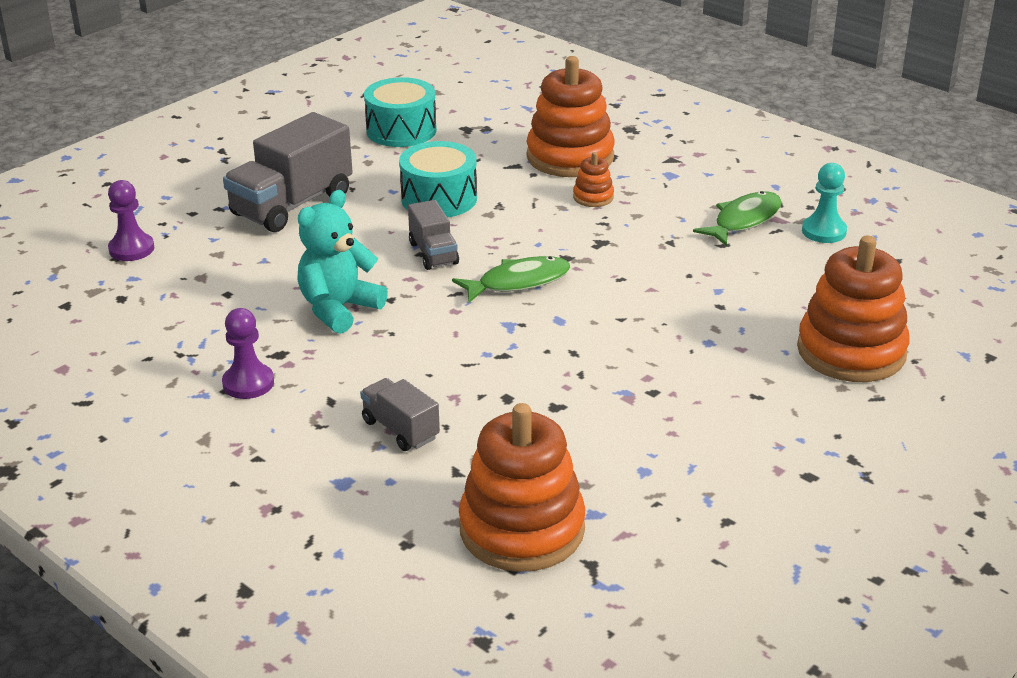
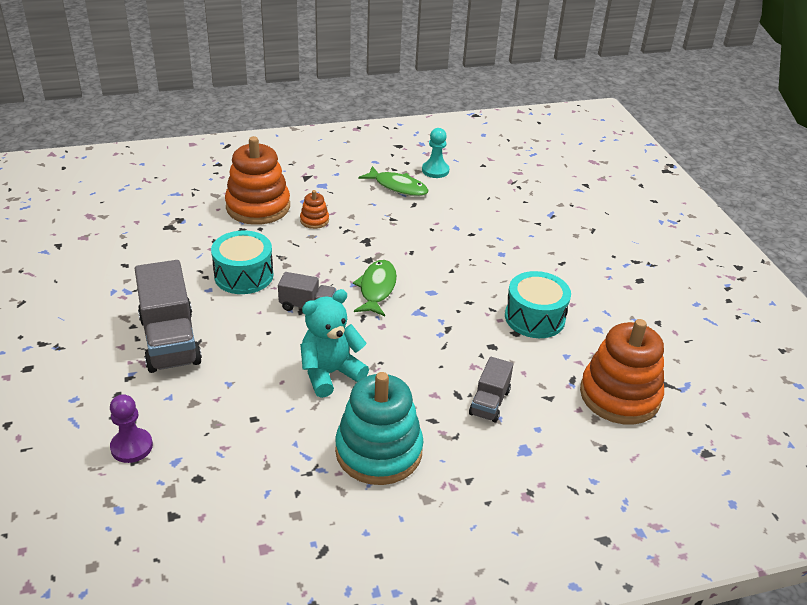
camera: 60 degrees left, 5 degrees up
purple pawn [222,308,274,399] -> turquoise stacking toy [335,372,424,485]
turquoise teddy bear [297,190,388,334] -> turquoise teddy bear turned 75 degrees clockwise [300,289,369,398]
grey truck [360,378,440,451] -> grey truck turned 60 degrees counterclockwise [469,357,513,422]
turquoise drum [364,77,437,147] -> turquoise drum moved to [505,271,571,338]
green fish [693,191,782,246] -> green fish turned 135 degrees clockwise [358,166,429,196]
orange stacking toy [797,236,910,382] -> none

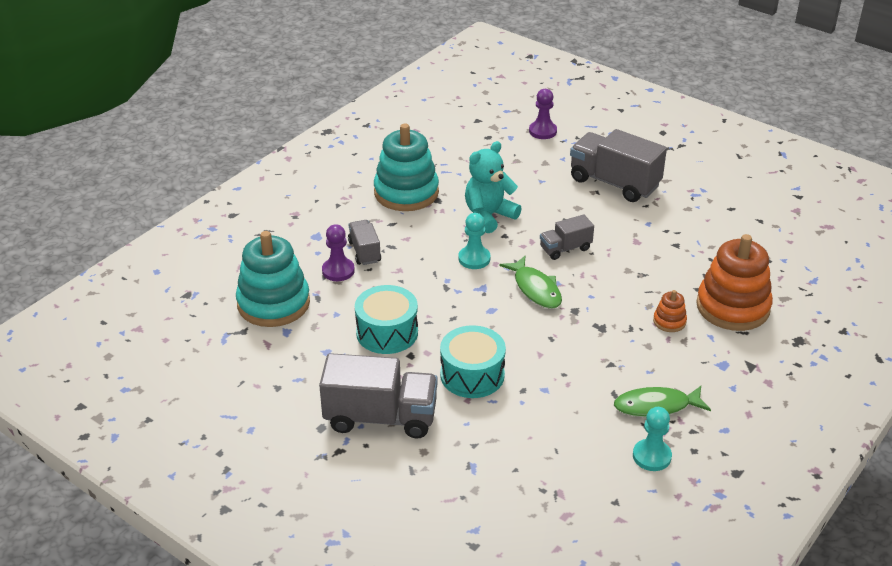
camera: 145 degrees right, 0 degrees up
turquoise drum [211,230,273,294] -> turquoise drum moved to [440,325,506,398]
turquoise teddy bear [300,289,369,398] -> turquoise teddy bear turned 150 degrees counterclockwise [465,141,522,233]
orange stacking toy [580,319,664,425] -> turquoise stacking toy [236,231,310,327]
none -> grey truck [319,353,438,439]
none -> purple pawn [322,224,355,281]
none -> turquoise pawn [458,213,490,269]

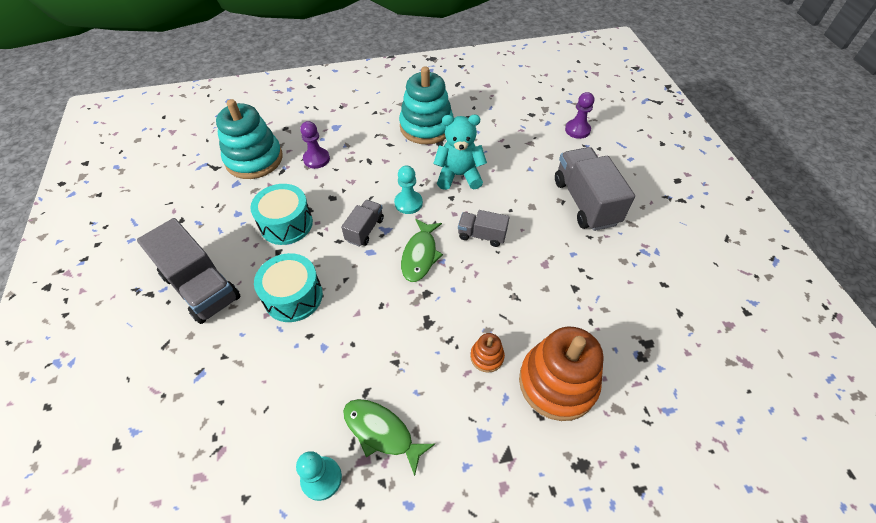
camera: 40 degrees right, 15 degrees up
grey truck [348,220,381,265] -> grey truck moved to [341,200,384,247]

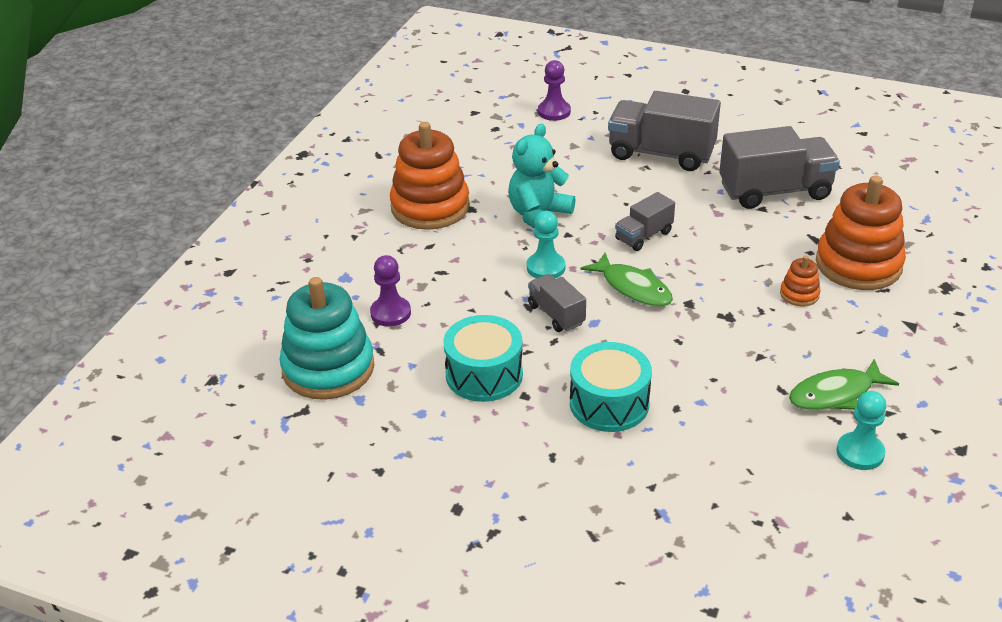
camera: 55 degrees left, 15 degrees down
grey truck [137,218,241,324] -> grey truck moved to [719,126,840,209]
turquoise stacking toy [399,66,454,145] -> orange stacking toy [390,122,470,230]

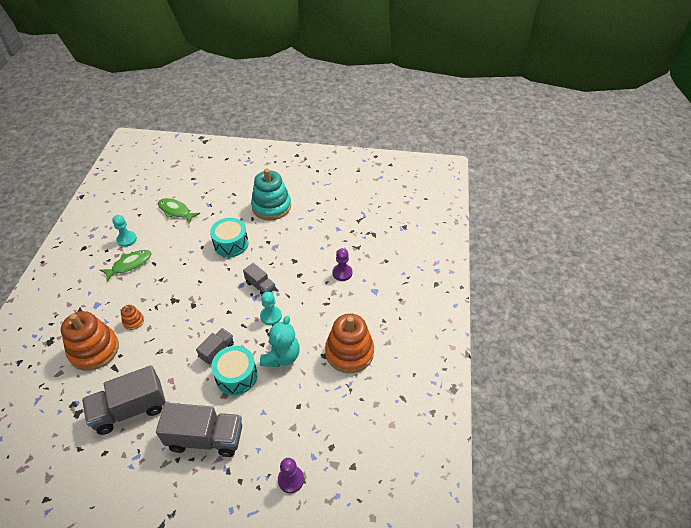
camera: 165 degrees right, 10 degrees up
turquoise stacking toy [279,277,375,400] -> turquoise stacking toy moved to [251,169,291,220]
turquoise drum [443,315,523,402] -> turquoise drum moved to [211,346,257,395]
green fish [580,253,673,307] -> green fish moved to [158,198,200,223]

